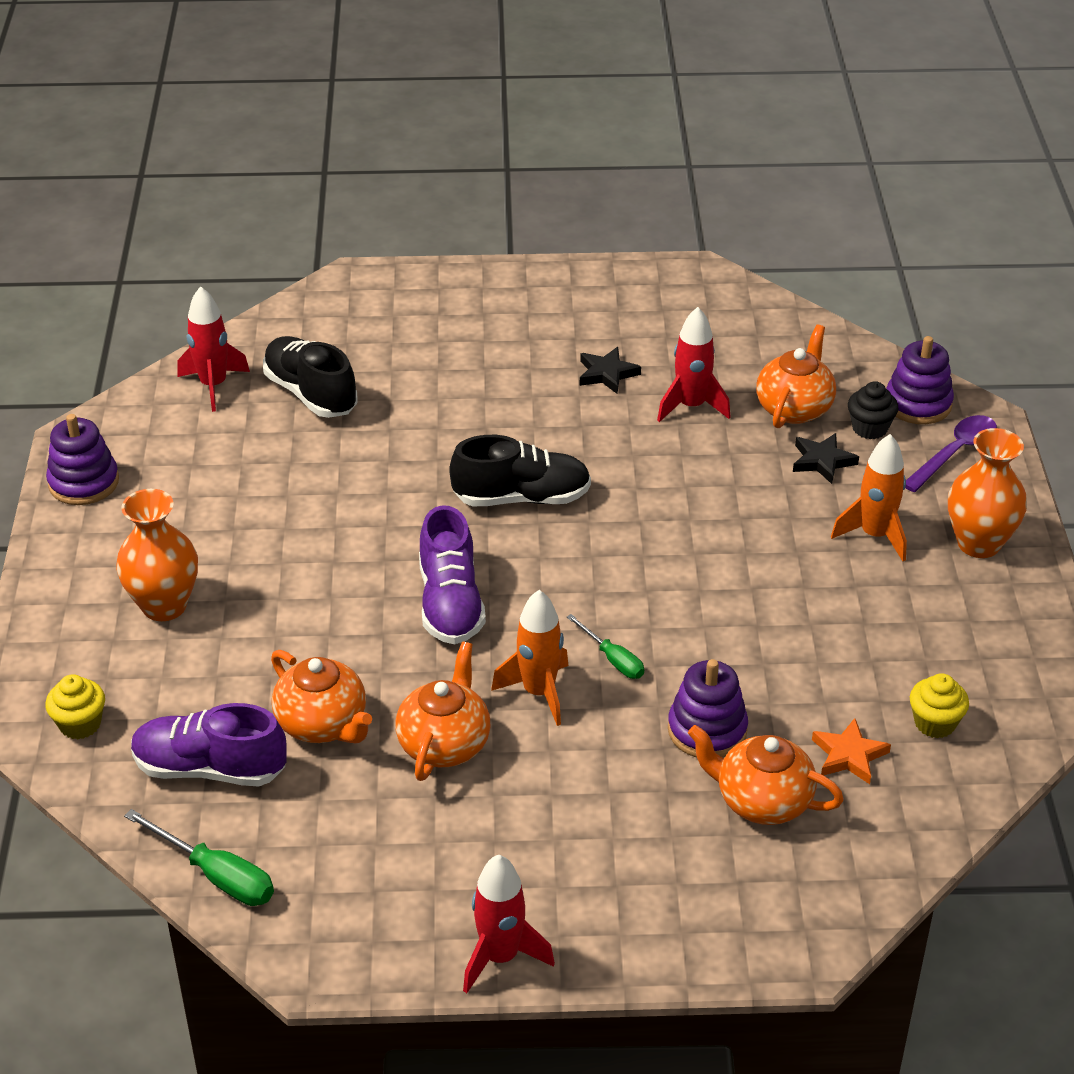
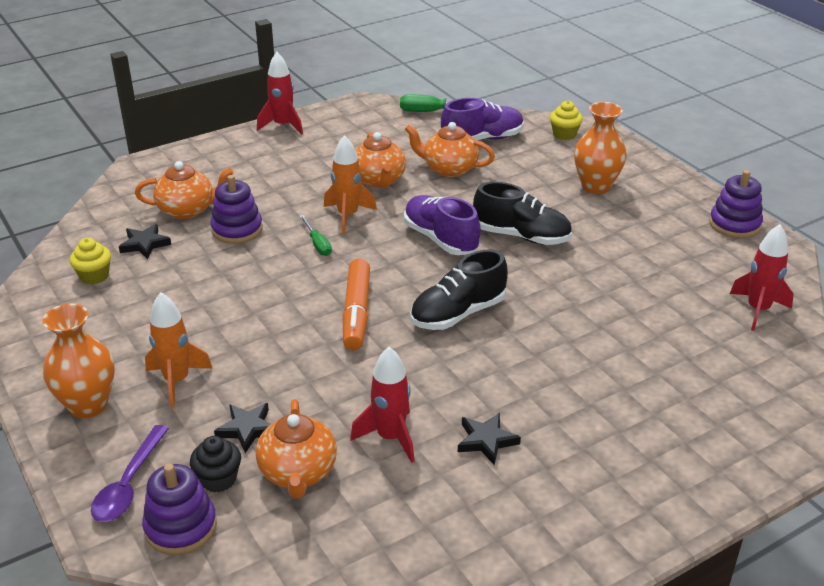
camera: 150 degrees right, 5 degrees down
black shoe [263,336,357,418] -> black shoe moved to [473,182,572,245]
green screwdriver [567,614,644,679] -> green screwdriver turned 135 degrees counterclockwise [299,215,332,256]
orange star [812,718,891,784] -> black star [119,224,171,259]
none -> orange marker [343,259,370,350]

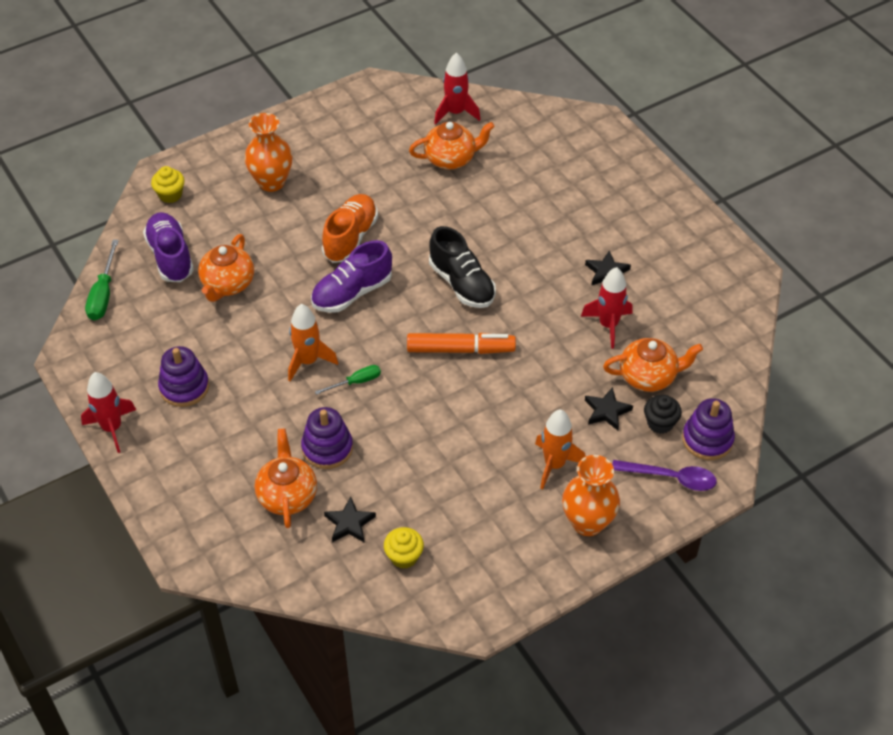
camera: 90 degrees left, 15 degrees up
orange teapot [355,132,406,188] -> orange teapot moved to [409,122,495,169]
black shoe [473,182,572,245] -> orange shoe [322,194,378,263]
purple stacking toy [709,170,763,238] -> purple stacking toy moved to [158,346,209,407]

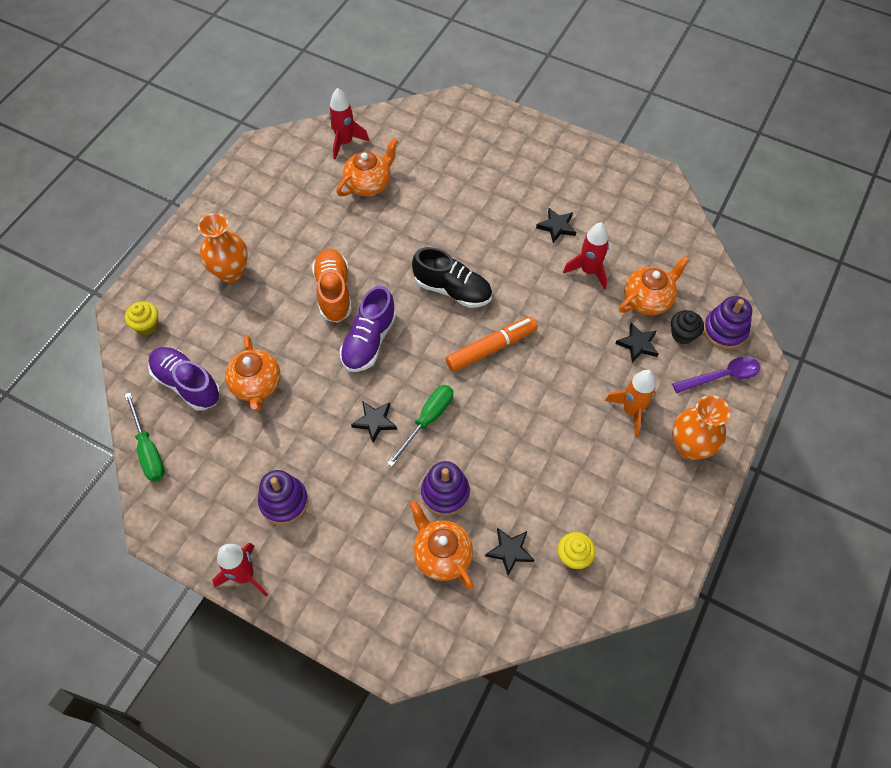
camera: 30 degrees left, 10 degrees up
orange rocket [288,304,338,381] -> black star [351,401,397,443]
green screwdriver [315,365,381,395] -> green screwdriver [387,385,453,467], size x1.55

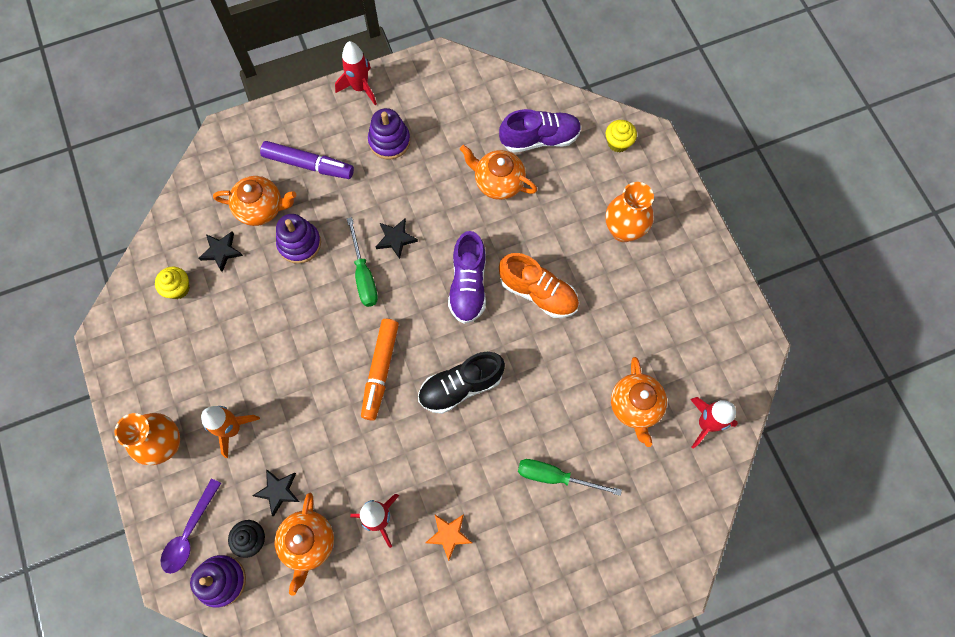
camera: 130 degrees right, 10 degrees up
green screwdriver [125,392,165,482] -> green screwdriver moved to [518,459,622,496]
purple shoe [340,286,396,372] -> purple shoe turned 150 degrees counterclockwise [448,231,486,324]
black star [536,208,576,243] -> orange star [425,514,472,561]
none -> purple marker [260,141,354,179]

